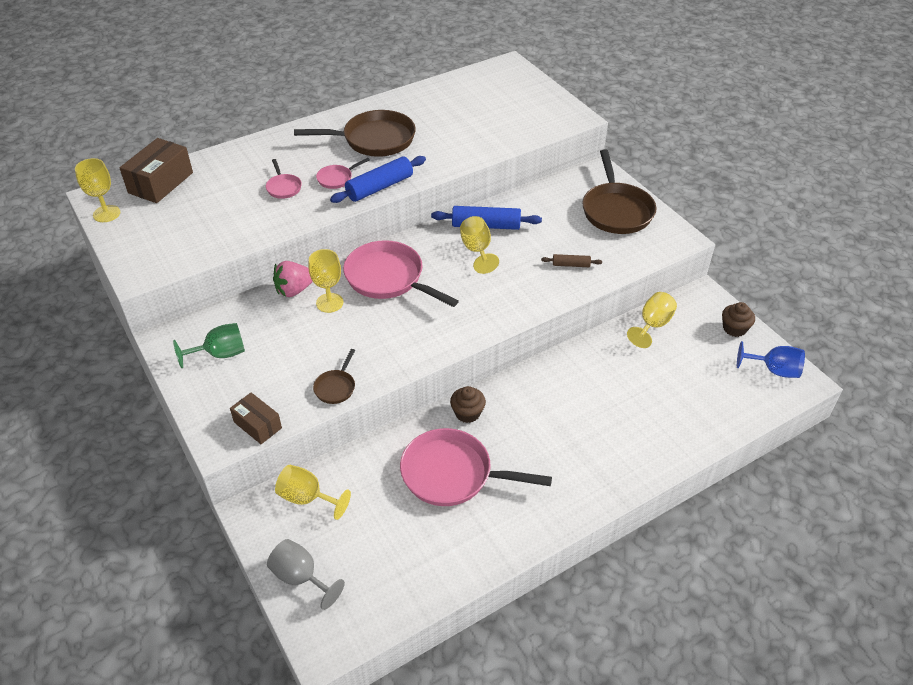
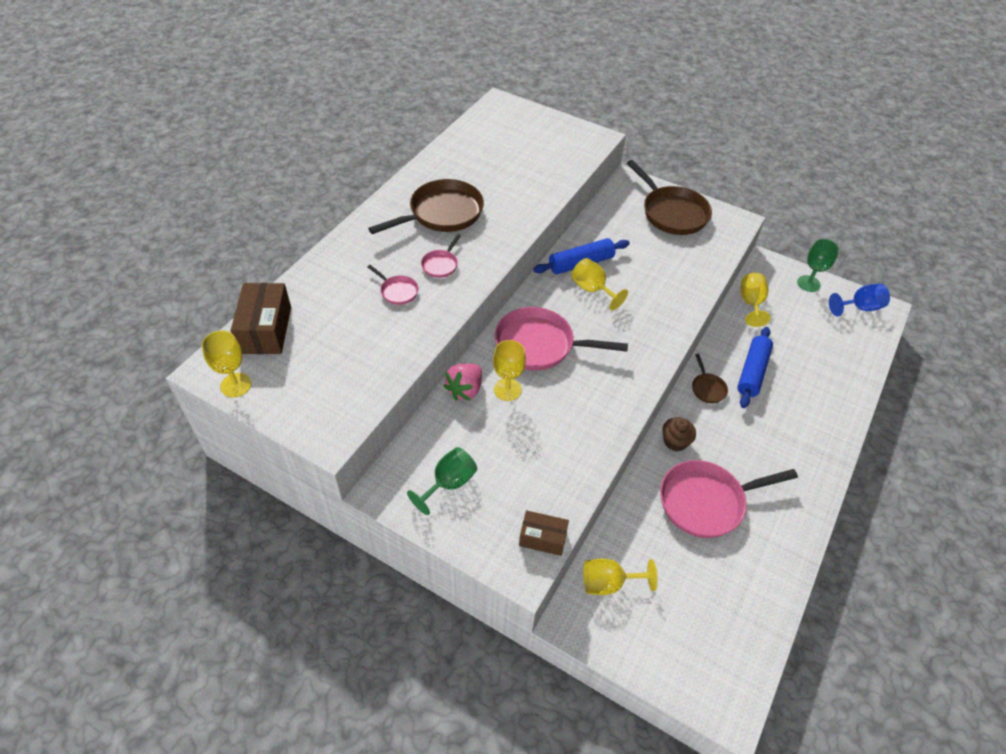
camera: 30 degrees left, 5 degrees up
grey goblet [267,539,345,610] -> none
brown pan [313,349,355,404] -> brown pan moved to [692,354,728,403]
blue rolling pin [330,156,426,203] -> blue rolling pin moved to [737,327,773,408]
brown rolling pin [541,254,602,267] -> none
brown cupcake [722,302,755,337] -> green goblet [797,239,839,292]

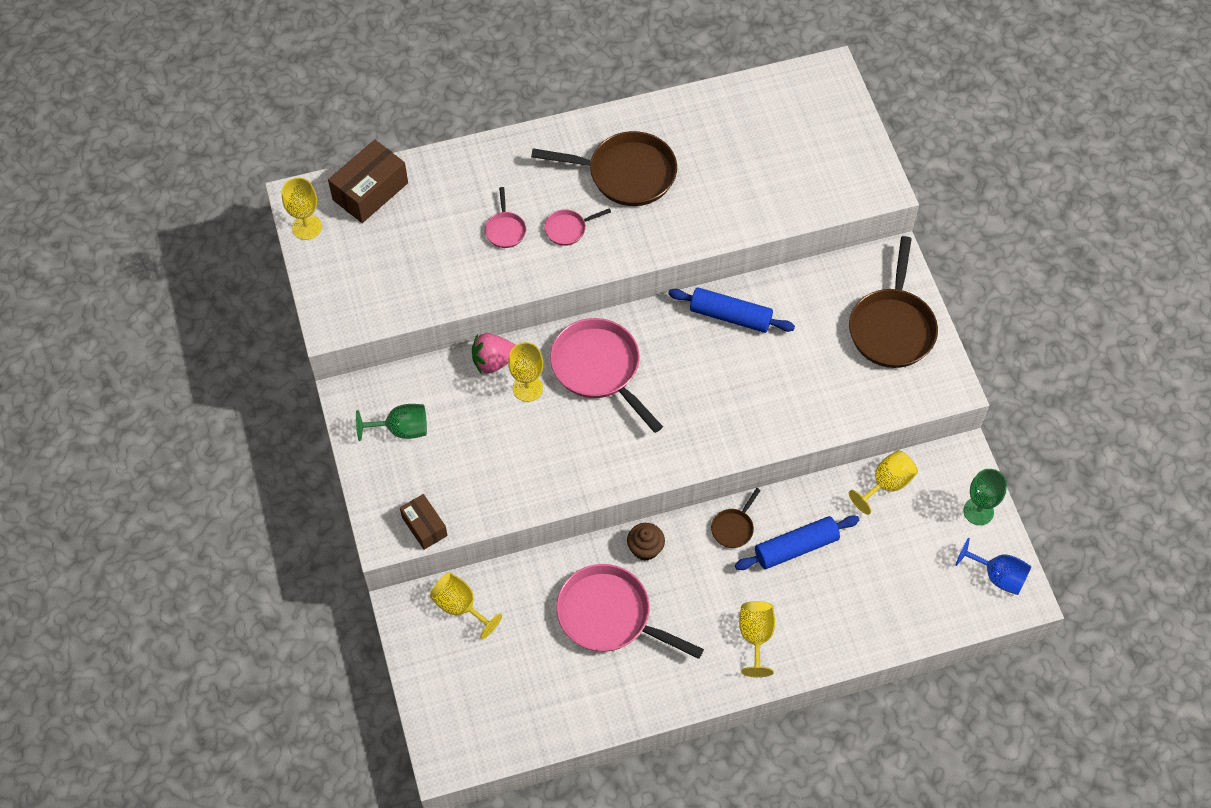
camera: 45 degrees right, 10 degrees up
yellow goblet [571,258,628,311] -> yellow goblet moved to [739,601,775,677]

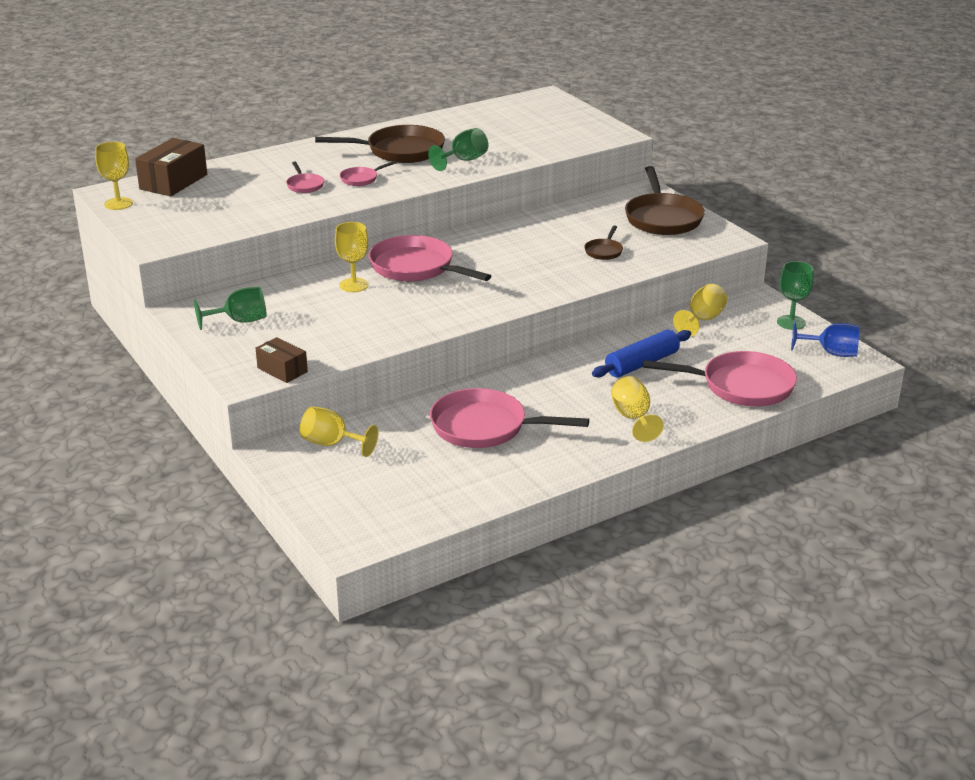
camera: 15 degrees left, 30 degrees down
pink strawberry [472,333,515,374] -> none
brown cupcake [627,523,665,561] -> none
blue rolling pin [668,287,795,333] -> none
brown pan [711,488,761,548] -> brown pan moved to [584,225,623,260]
none -> green goblet [428,128,488,171]
none -> pink pan [643,351,797,406]

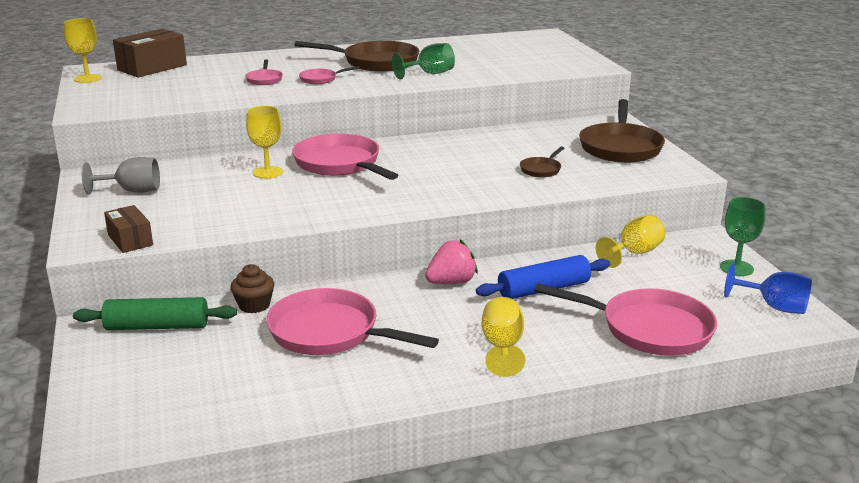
camera: 15 degrees right, 5 degrees down
green goblet [194,287,267,330] -> grey goblet [82,157,160,194]
yellow goblet [300,406,378,457] -> green rolling pin [73,297,237,330]
none -> brown cupcake [230,264,274,313]
none -> pink strawberry [425,240,478,284]

